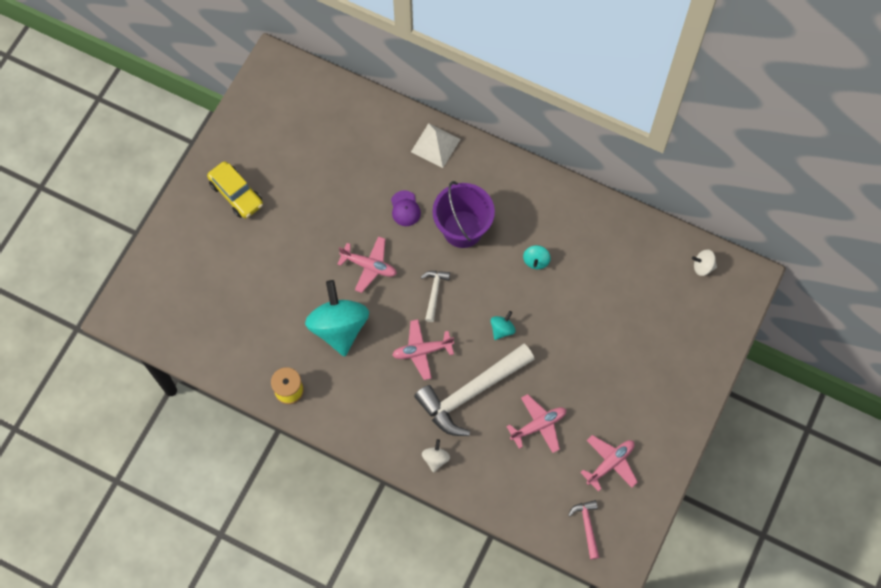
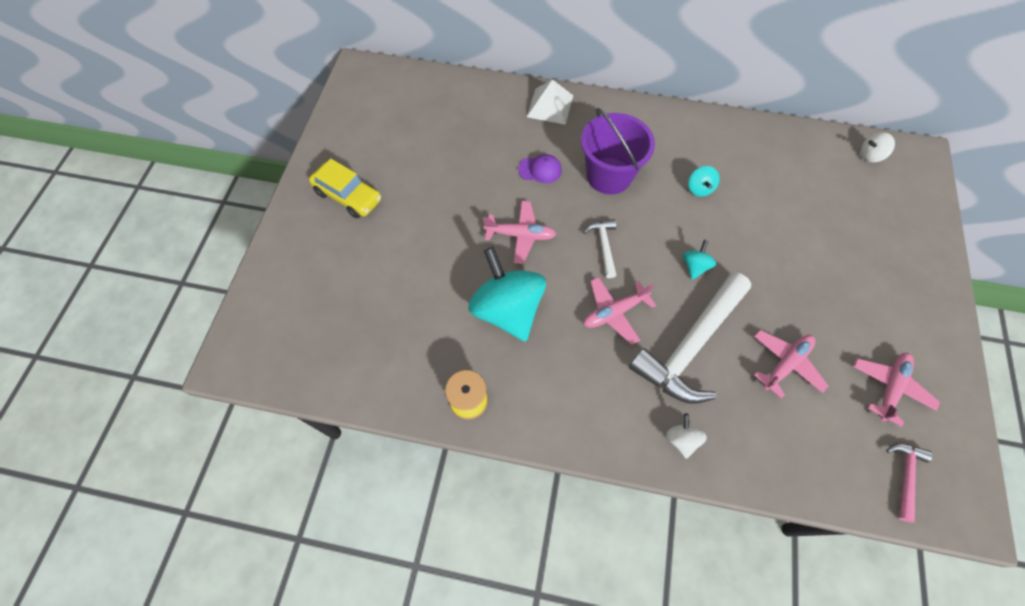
camera: 15 degrees left, 5 degrees down
purple cap [391,190,421,226] -> purple cap turned 60 degrees counterclockwise [518,154,562,183]
pink hammer [568,500,599,559] -> pink hammer turned 45 degrees clockwise [886,443,933,523]

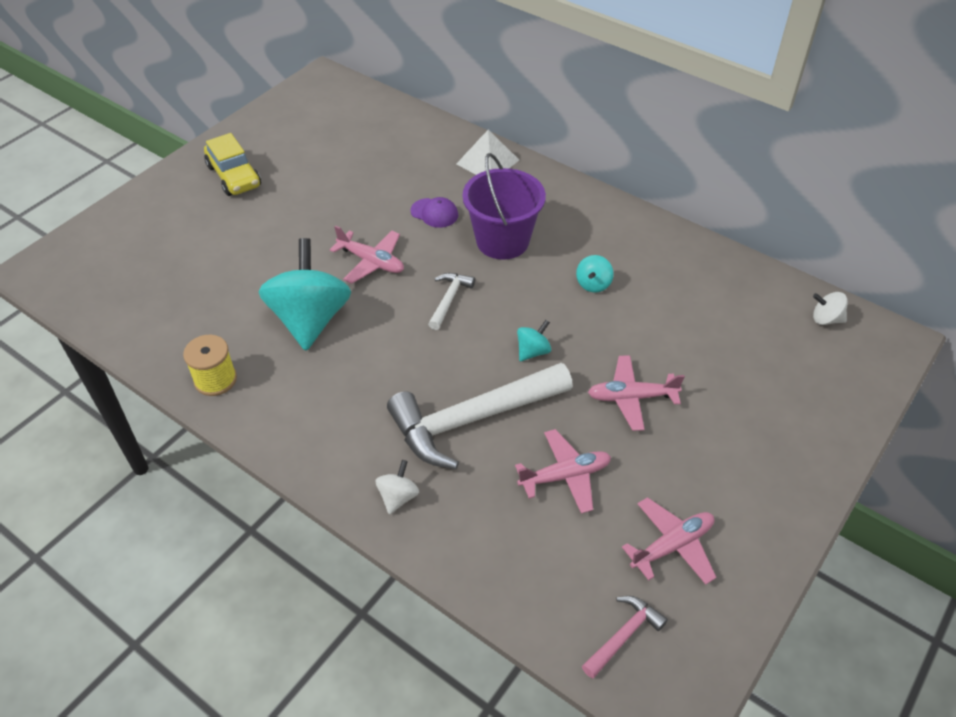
camera: 25 degrees right, 15 degrees down
pink plane [584,277,656,345] -> pink plane moved to [588,355,685,431]

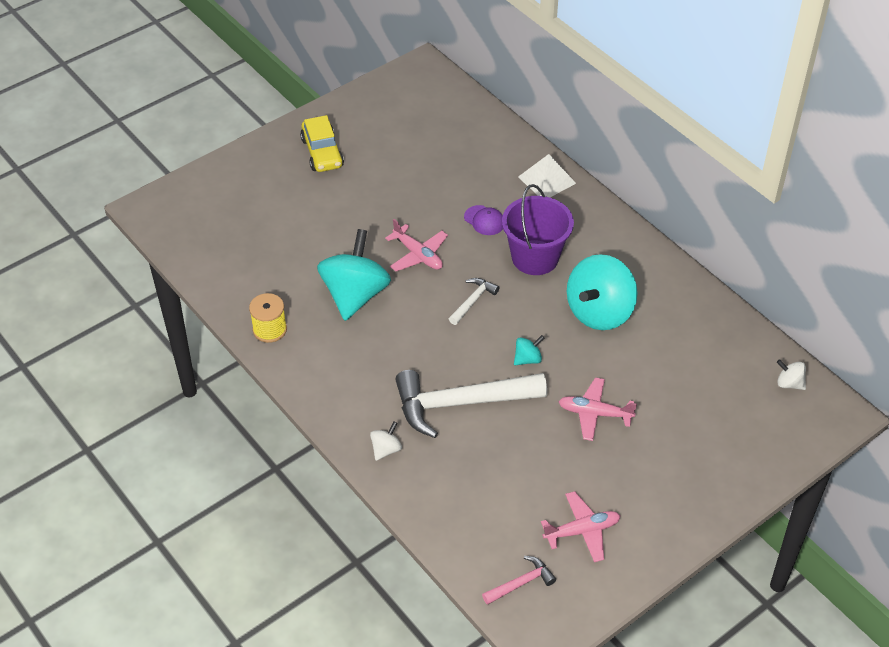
camera: 15 degrees right, 0 degrees up
pink plane [515,429,611,514] -> none
turquoise spinning top [576,255,614,293] -> turquoise spinning top [567,254,638,330], size x2.31

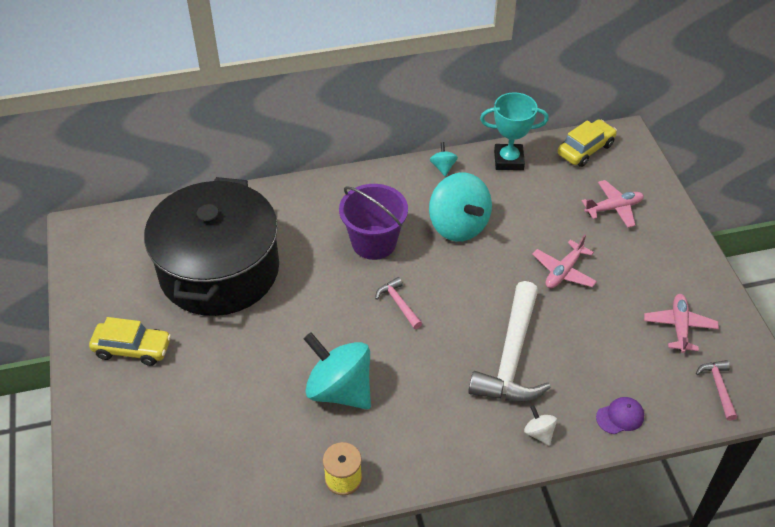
camera: 65 degrees left, 0 degrees up
pink plane [385,219,448,271] -> pink plane moved to [582,180,644,228]
white hammer [449,278,499,325] -> pink hammer [375,277,422,329]
purple cap [464,205,503,235] -> purple cap moved to [596,397,644,434]
turquoise spinning top [514,335,544,365] -> turquoise spinning top moved to [430,142,458,176]
white pyramid [518,154,576,197] -> none
white spinning top [777,359,806,390] -> yellow car [558,119,617,167]
none -> black pot [144,177,279,316]
none -> turquoise trophy [480,92,549,170]

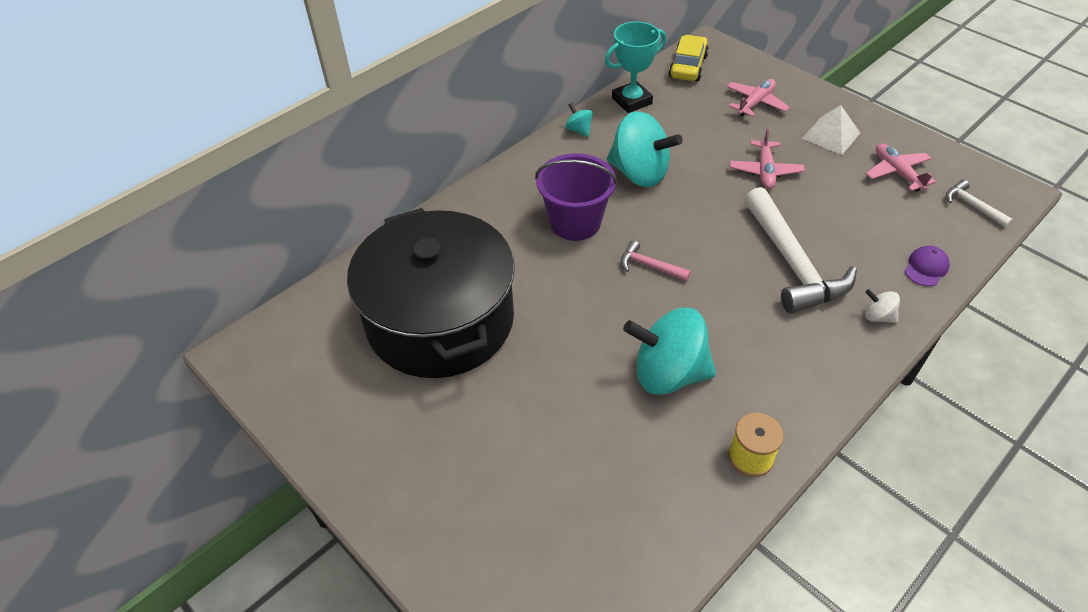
camera: 30 degrees left, 0 degrees up
yellow car [89,317,171,366] -> none
pink hammer [696,360,737,421] -> white hammer [946,179,1013,228]
none -> white pyramid [802,105,860,155]

